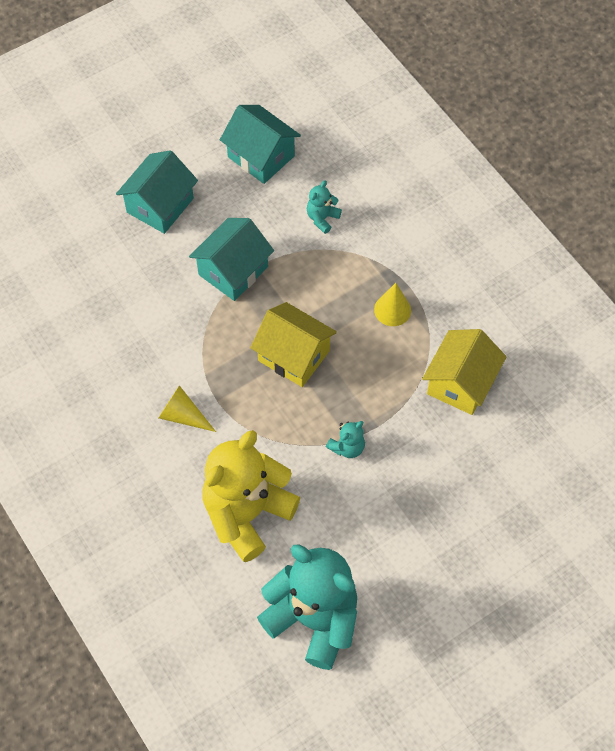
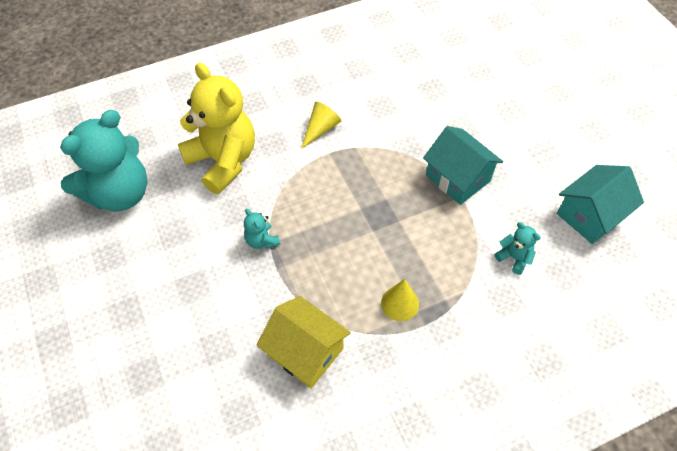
camera: 100 degrees right, 5 degrees down
turquoise house [116,150,198,234] -> none
yellow house [250,302,337,387] -> none

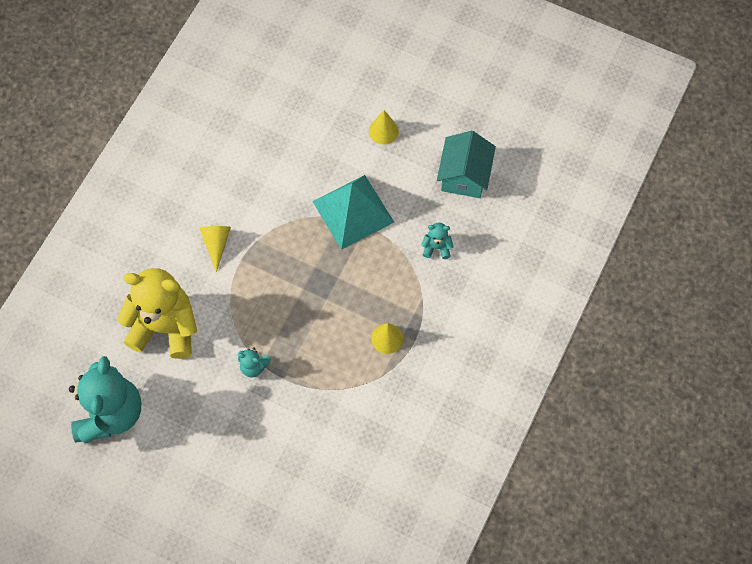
camera: 40 degrees left, 10 degrees up
yellow house [256,296,351,388] -> none
turquoise house [423,126,503,205] -> turquoise pyramid [312,175,394,250]
none -> yellow cone [369,110,399,145]

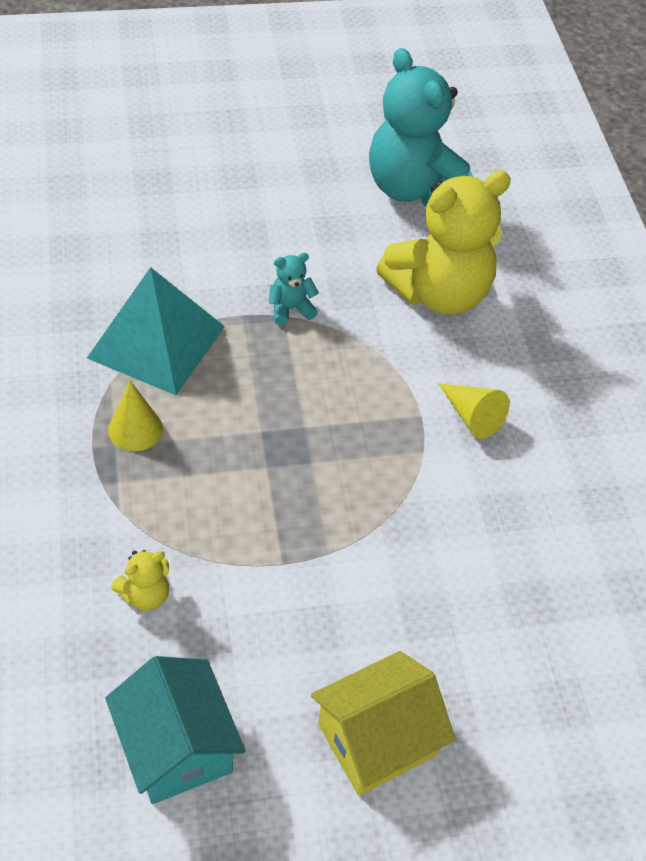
camera: 140 degrees right, 15 degrees down
turquoise pyramid [312,175,394,250] -> turquoise pyramid moved to [87,267,225,395]
yellow cone [369,110,399,145] -> yellow house [311,651,456,796]
turquoise teddy bear [421,223,454,259] -> yellow teddy bear [111,550,169,611]

